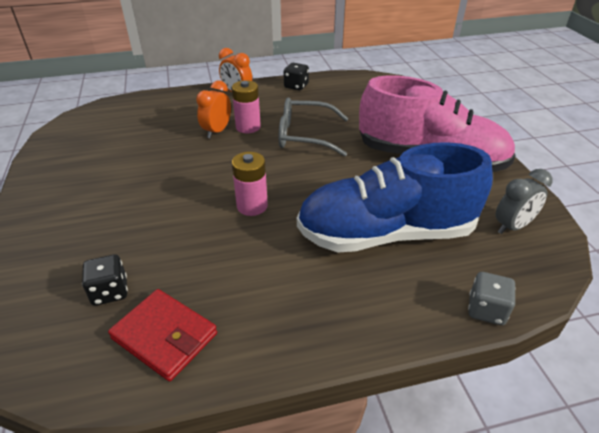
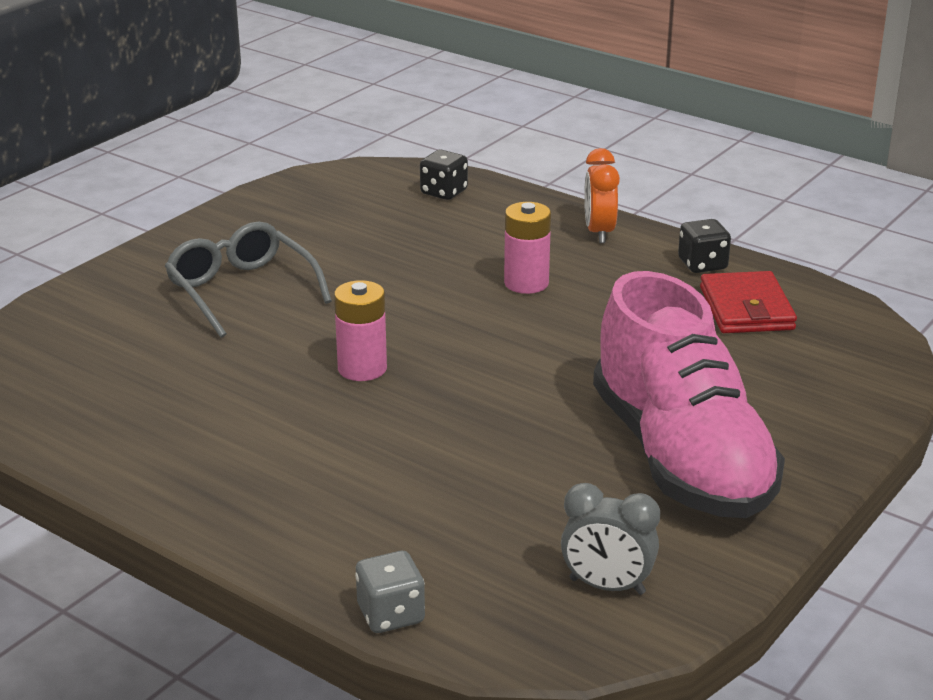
camera: 50 degrees right, 10 degrees down
black dice [82,255,128,306] -> black dice moved to [420,150,468,200]
red wallet [108,289,217,381] -> red wallet moved to [700,271,797,333]
orange clock [196,80,231,139] -> none
grey glasses [279,97,348,157] -> grey glasses moved to [165,222,332,338]
blue shoe [297,142,493,252] -> none

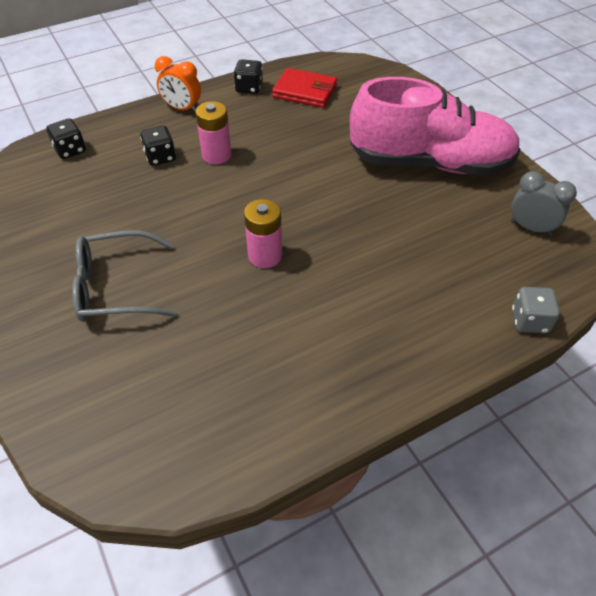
camera: 65 degrees left, 20 degrees up
grey clock [561,483,660,595] -> grey clock turned 105 degrees counterclockwise [511,171,577,235]
none -> black dice [140,126,176,166]

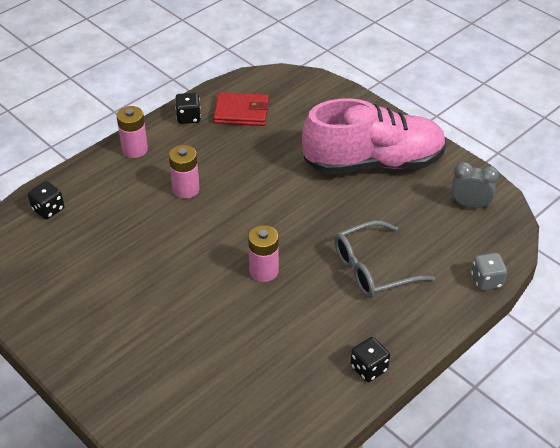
camera: 15 degrees left, 5 degrees down
grey glasses [72,230,177,322] -> grey glasses moved to [334,221,435,298]
black dice [140,126,176,166] -> black dice moved to [350,337,390,382]
orange clock [155,56,201,112] -> pink battery [117,106,148,158]

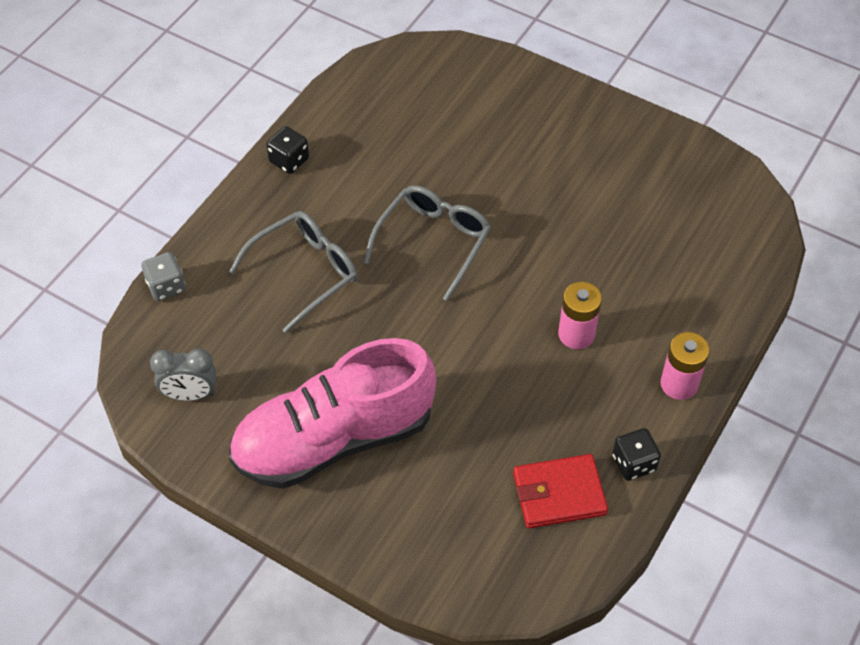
camera: 165 degrees right, 10 degrees up
black dice [28,181,64,220] -> none
pink battery [248,225,279,282] -> grey glasses [363,185,491,301]

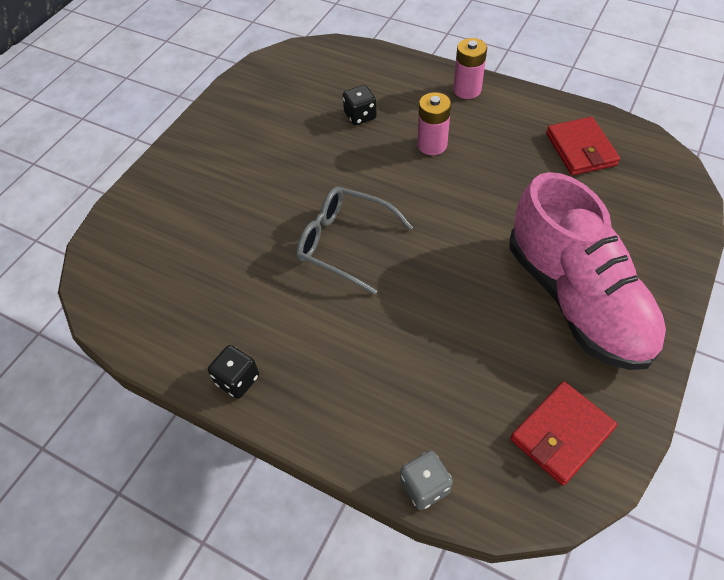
camera: 90 degrees left, 0 degrees up
grey clock [150,349,216,401] -> red wallet [510,381,617,485]
grey glasses [229,211,357,333] -> none
black dice [612,428,661,481] -> black dice moved to [343,85,377,125]

